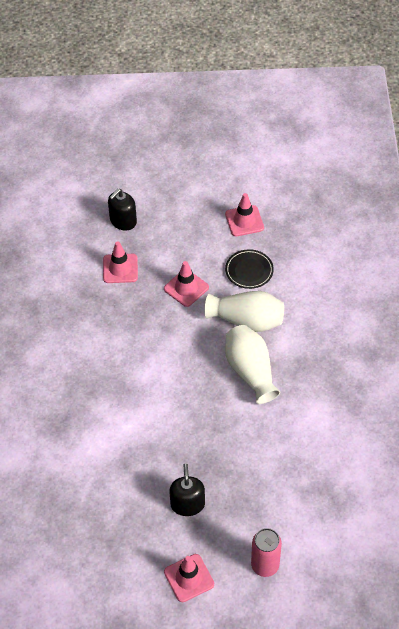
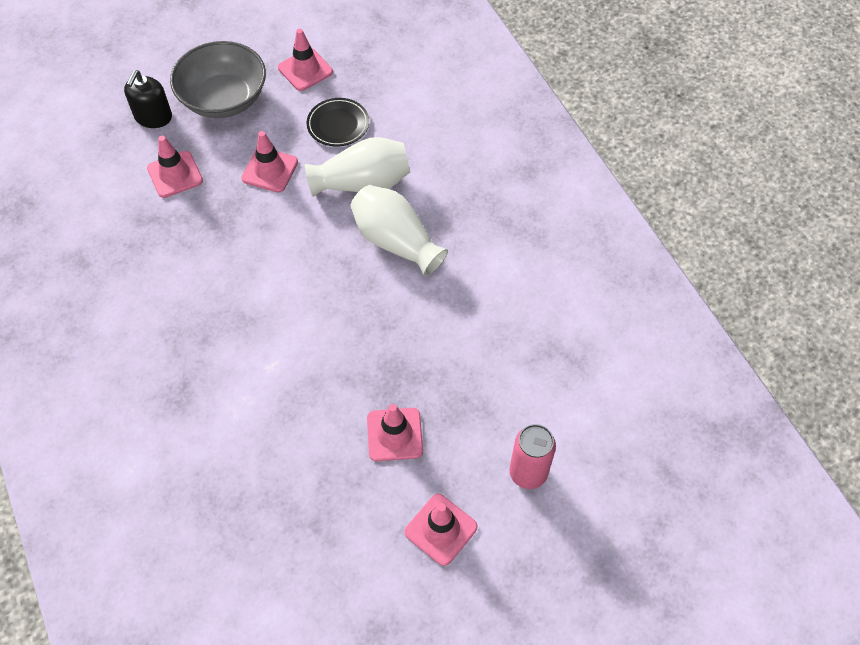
camera: 25 degrees left, 5 degrees up
black soap dispenser [169,463,205,516] -> pink traffic cone [367,404,423,461]
none -> grey bowl [170,41,266,118]

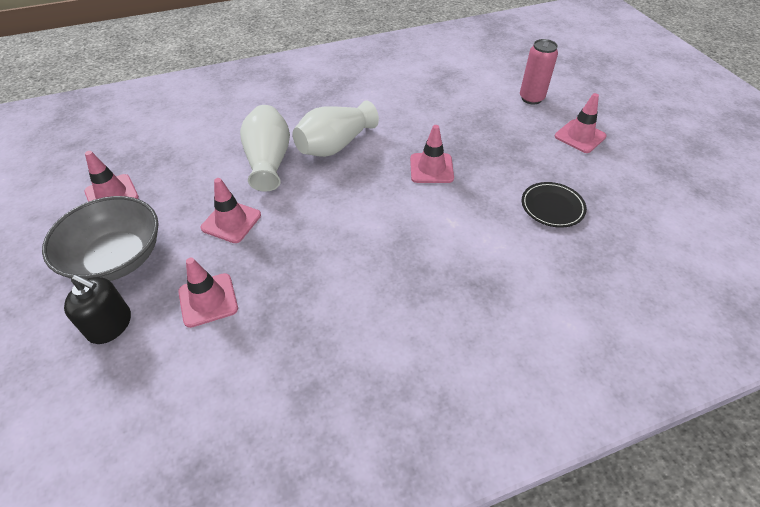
camera: 85 degrees left, 10 degrees down
black plate [307,98,369,147] -> black plate moved to [522,182,587,228]
pink traffic cone [367,404,423,461] -> pink traffic cone moved to [410,125,454,183]

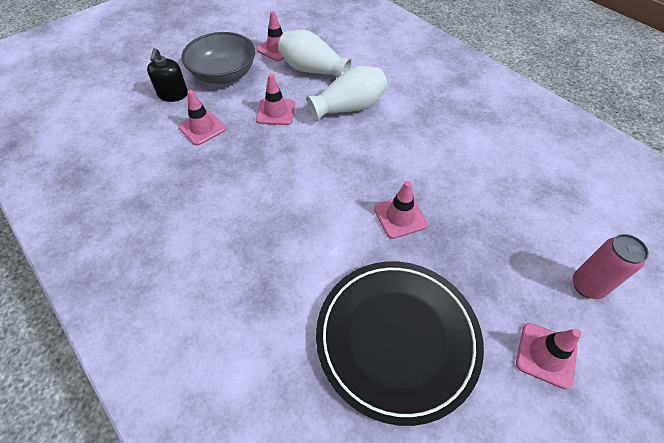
camera: 70 degrees right, 5 degrees up
white vase [293,101,379,157] -> white vase moved to [278,29,352,78]
black plate [522,182,587,228] -> black plate [316,261,484,426], size x2.24

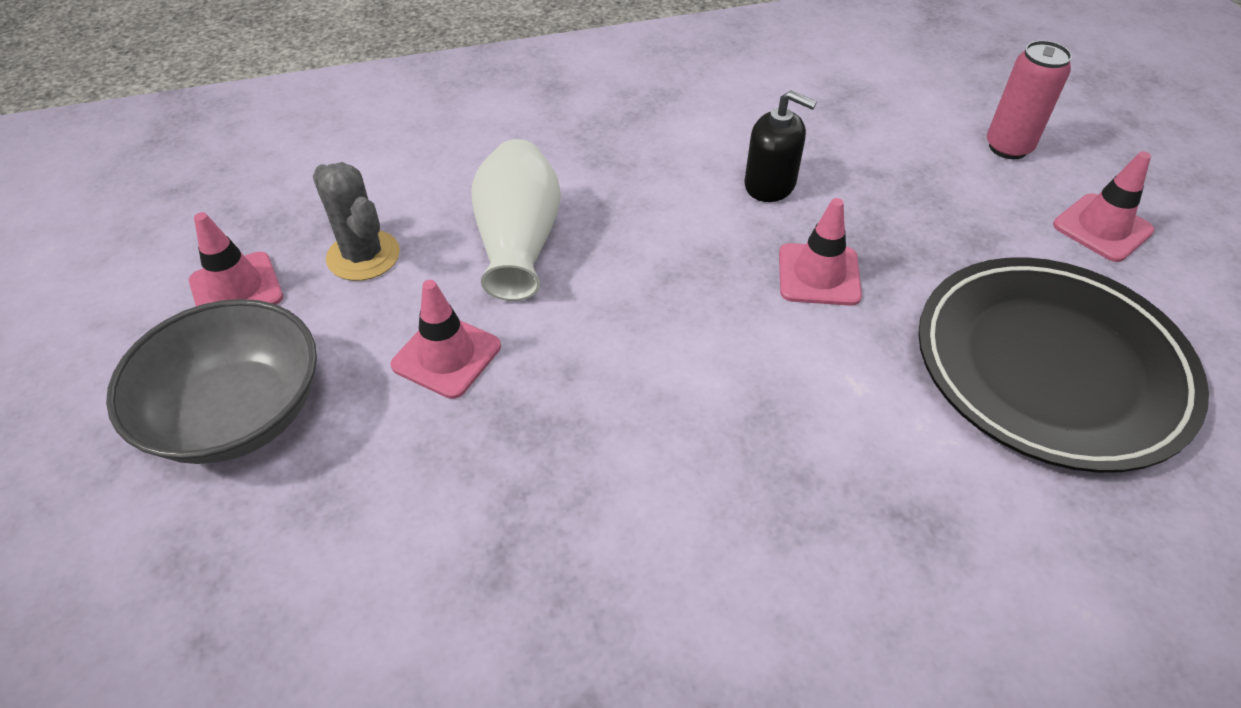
camera: 65 degrees left, 5 degrees down
black soap dispenser [147,48,188,102] -> black soap dispenser moved to [744,91,817,202]
pink traffic cone [178,90,226,145] -> none
white vase [278,29,352,78] -> grey cactus [313,162,400,281]

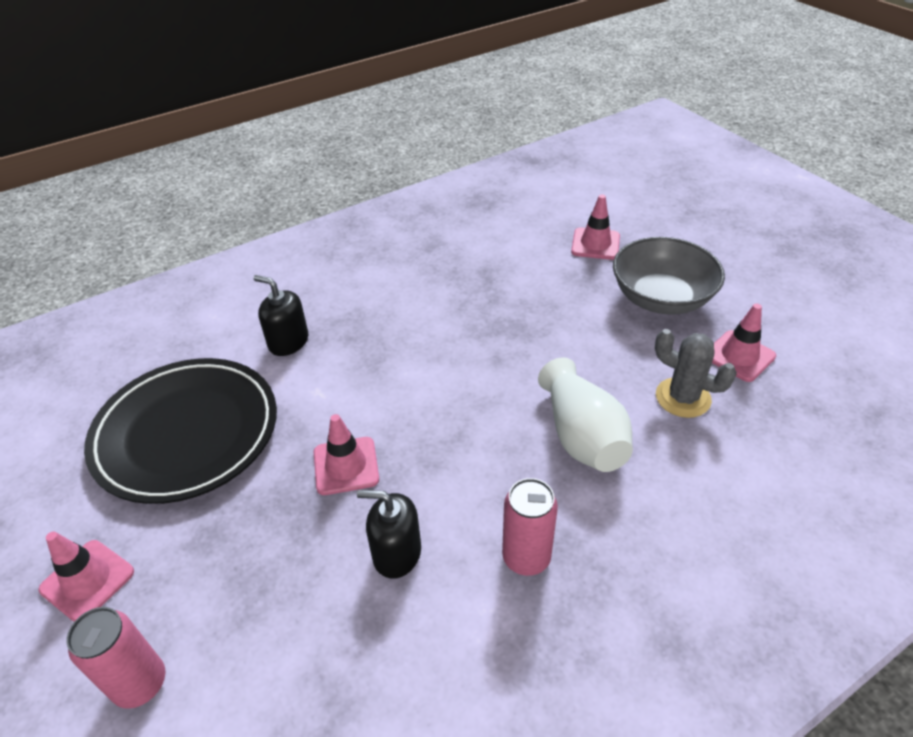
camera: 165 degrees right, 5 degrees down
pink traffic cone [391,280,501,399] -> pink traffic cone moved to [571,194,620,260]
none -> black soap dispenser [253,275,308,356]
none -> pink can [502,478,558,576]

